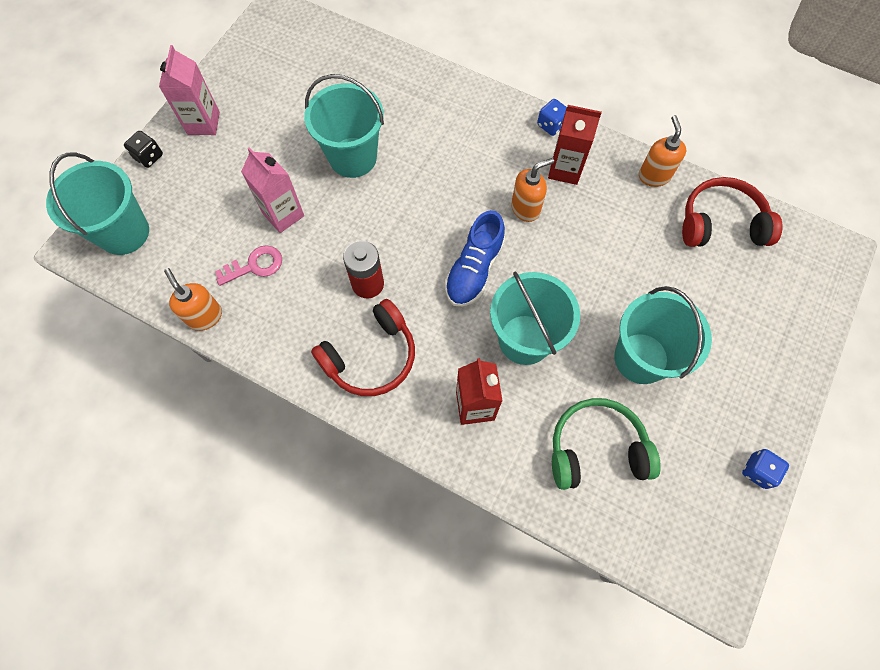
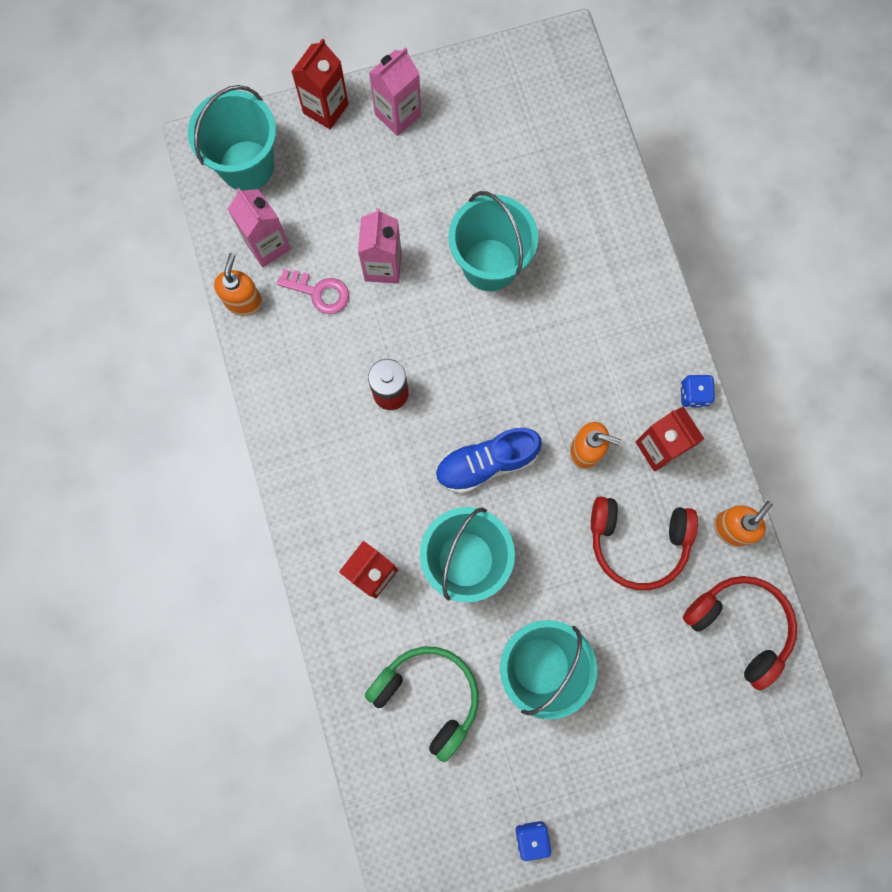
camera: 45 degrees right, 10 degrees up
black dice [124,131,163,168] -> red carton [291,38,349,129]
red headphones [311,299,415,396] -> red headphones moved to [591,497,698,590]
none -> pink carton [228,188,291,267]

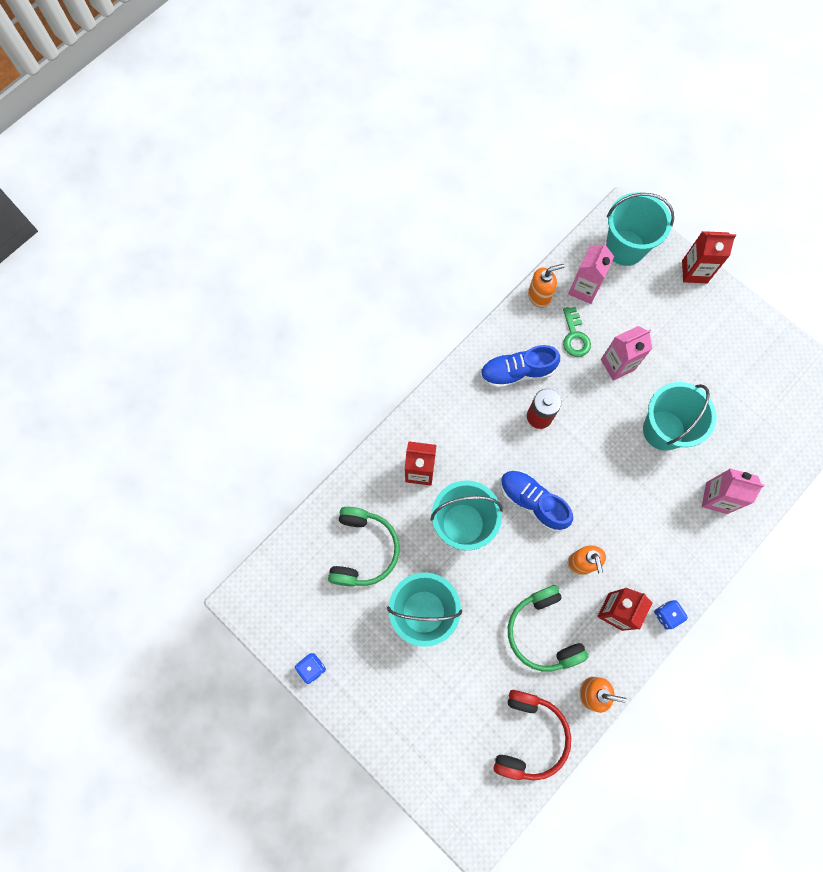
camera: 60 degrees right, 5 degrees down
pink key [277,269,349,314] -> green key [563,307,591,357]
pink carton [369,47,421,136] -> pink carton moved to [702,469,765,514]
red headphones [591,497,698,590] -> green headphones [508,585,589,671]
none -> blue shoe [480,345,560,388]

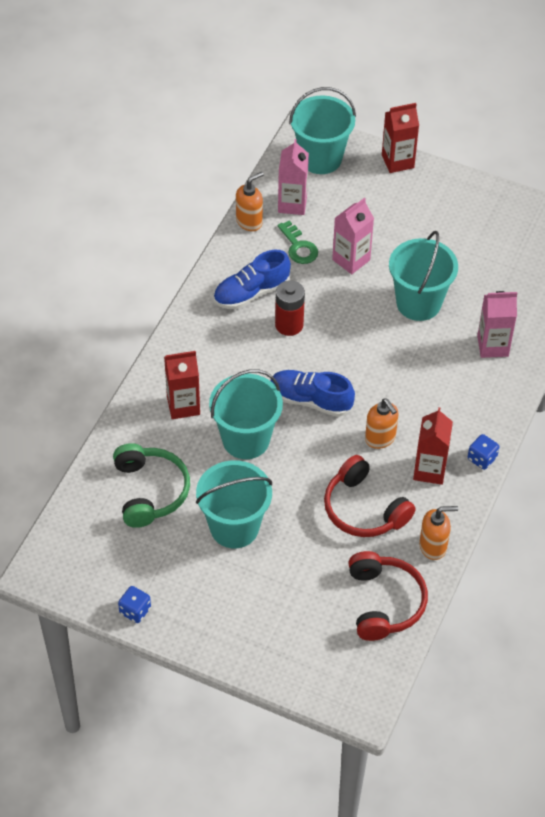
camera: 20 degrees left, 20 degrees down
green headphones [508,585,589,671] -> red headphones [324,455,416,537]

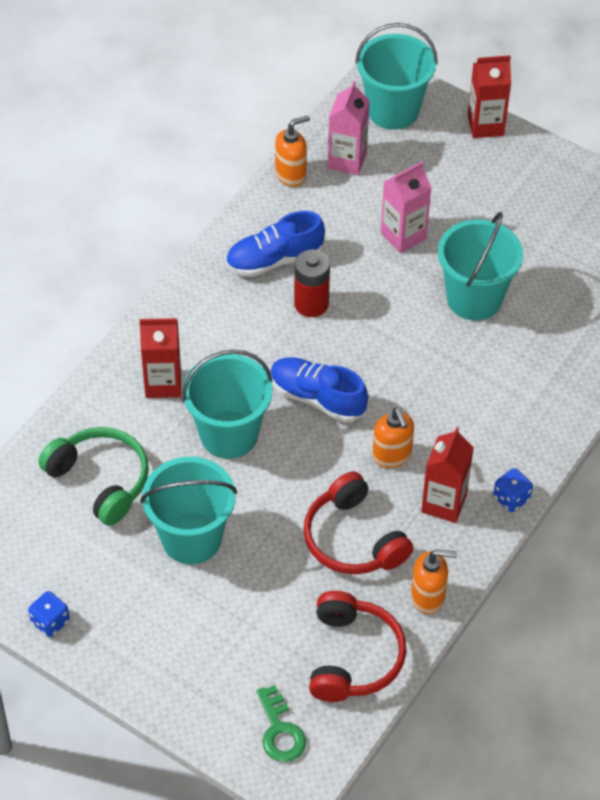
camera: 10 degrees right, 0 degrees up
green headphones [113,443,190,528] -> green headphones turned 45 degrees counterclockwise [38,427,149,526]
green key [278,220,318,264] -> green key moved to [257,685,306,762]
pink carton [477,291,517,358] -> none

